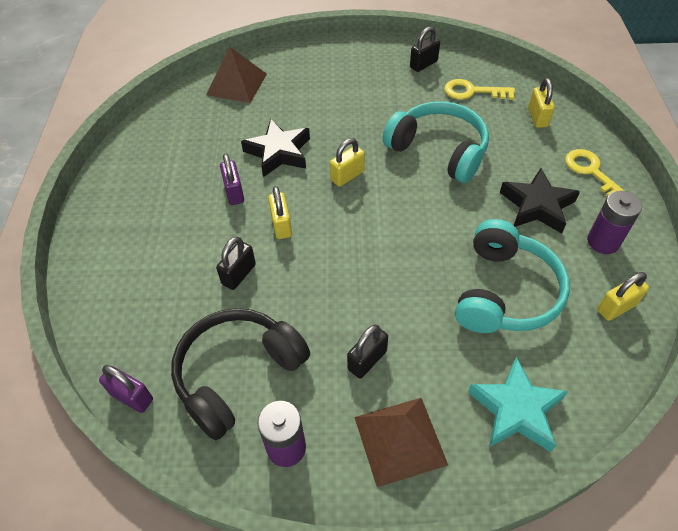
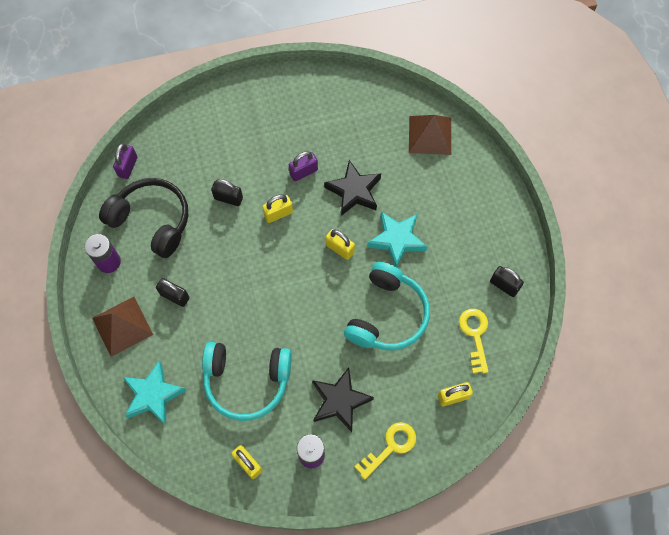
camera: 75 degrees right, 15 degrees up
none -> turquoise star [367,212,427,267]

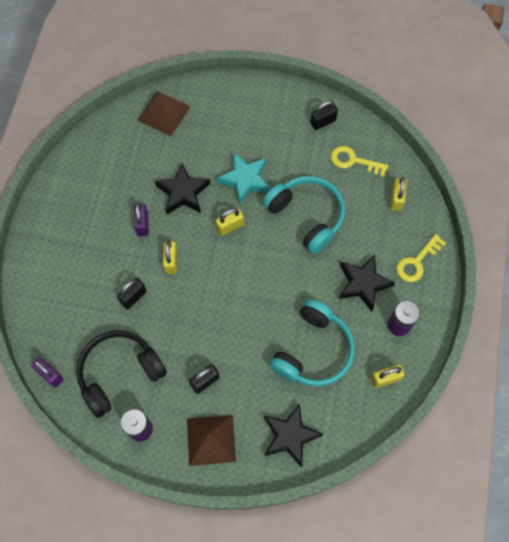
camera: 65 degrees left, 0 degrees up
turquoise star [123,361,187,425] -> black star [264,403,323,468]
yellow key [355,422,416,479] -> yellow key turned 120 degrees counterclockwise [397,234,446,282]

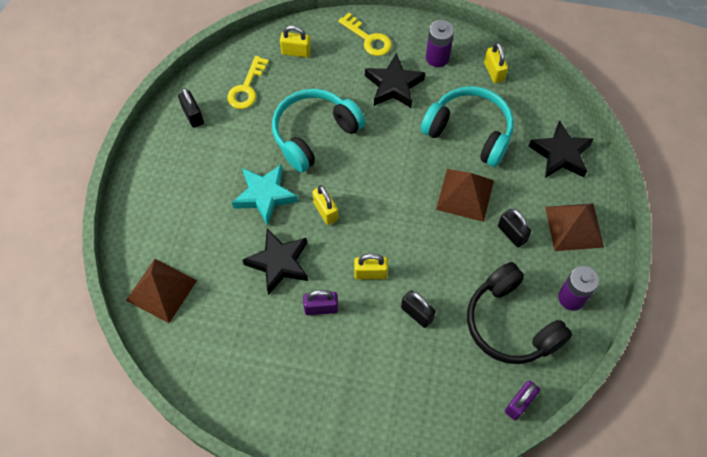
camera: 90 degrees left, 5 degrees down
none -> brown pyramid [436,169,494,222]

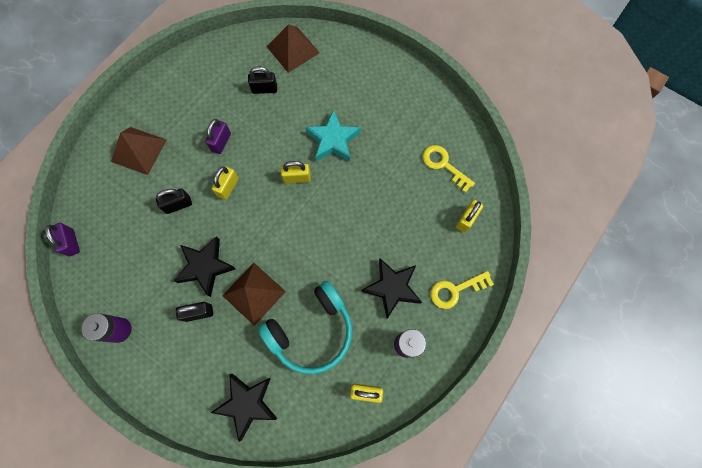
camera: 115 degrees right, 10 degrees up
black padlock [178,88,204,128] -> black padlock moved to [248,66,277,94]
black star [242,229,308,295] -> black star moved to [174,236,236,297]
turquoise headphones [272,89,365,172] -> none
black headphones [467,262,572,364] -> none
brown pyramid [545,203,604,251] -> brown pyramid moved to [111,127,167,175]

